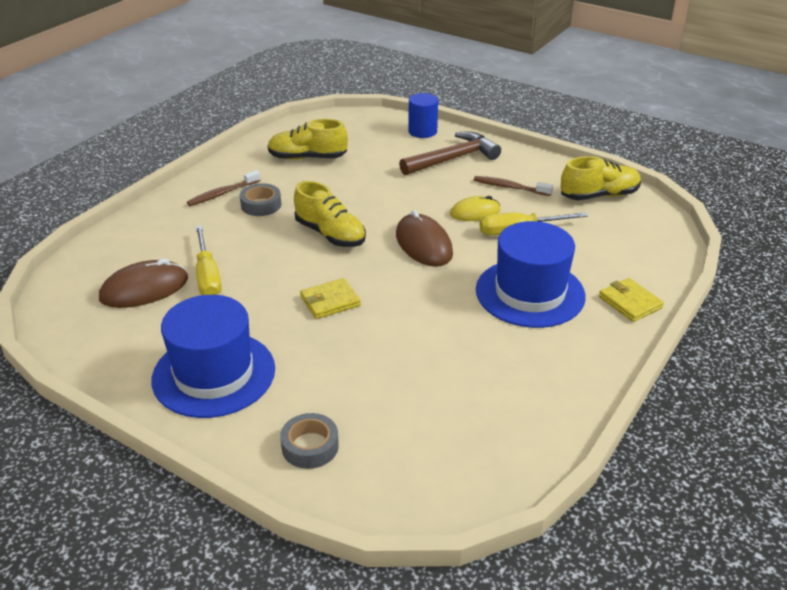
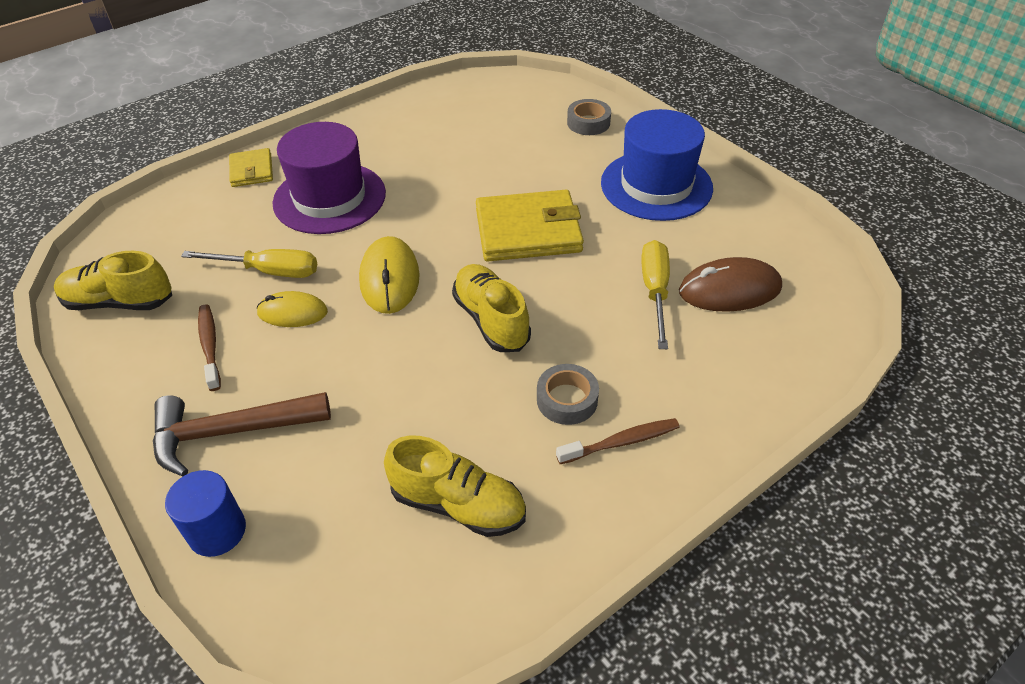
camera: 160 degrees left, 10 degrees up
yellow wallet [300,278,361,319] -> yellow wallet [476,190,584,261], size x1.86
brown mouse [396,210,453,267] -> yellow mouse [359,236,420,314]
brown toothbrush [474,176,553,196] -> brown toothbrush turned 150 degrees counterclockwise [198,304,221,391]
blue hat [476,221,586,328] -> purple hat [272,122,386,234]

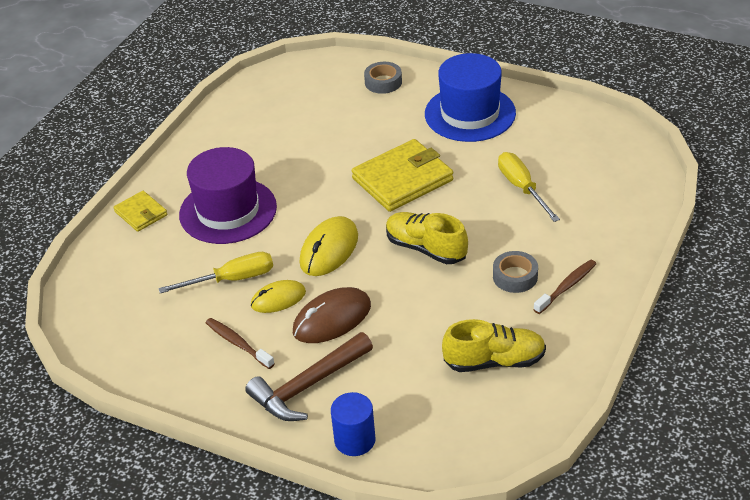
camera: 25 degrees left, 5 degrees down
yellow shoe [54,251,172,310] -> none
yellow mouse [359,236,420,314] -> yellow mouse turned 60 degrees clockwise [299,216,358,276]
brown mouse [679,257,782,312] -> brown mouse moved to [293,287,371,343]

